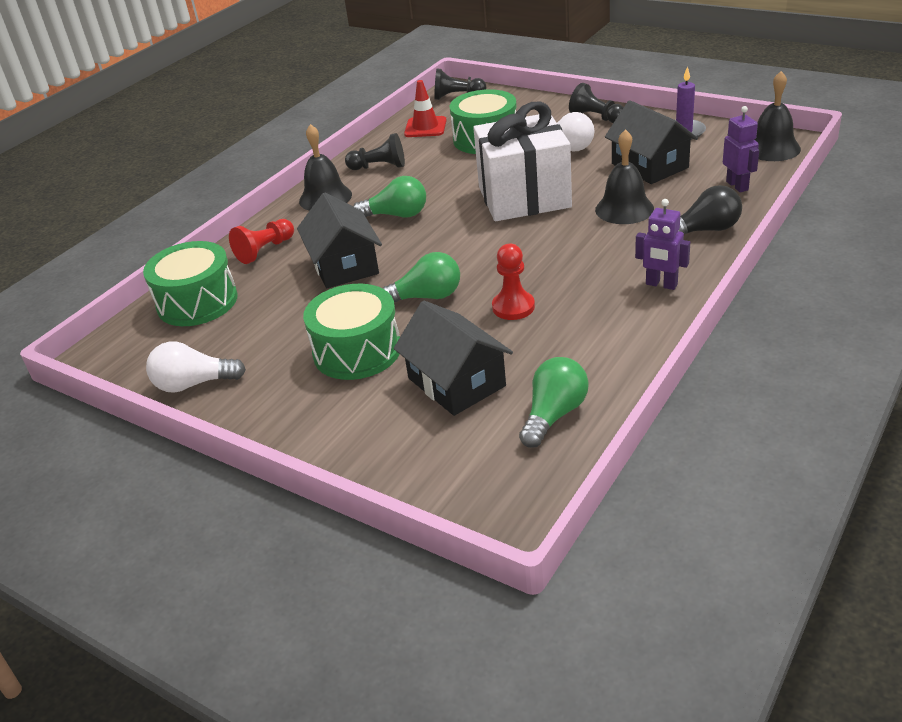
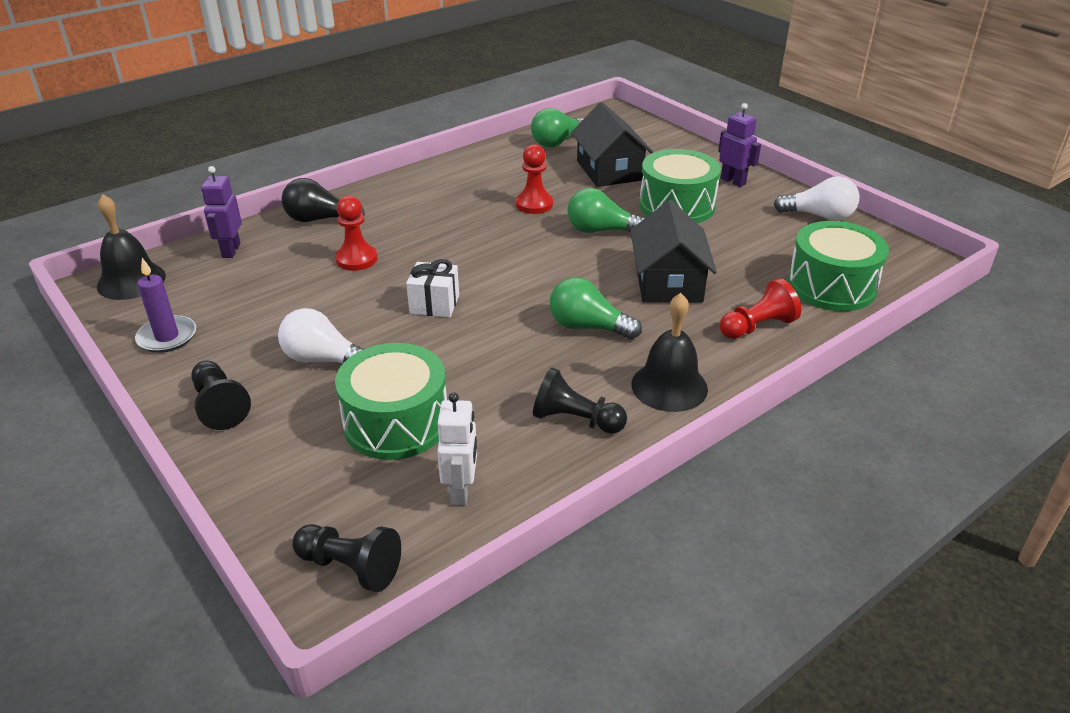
camera: 165 degrees left, 0 degrees up
red traffic cone [404,80,447,137] -> white robot [437,392,477,506]
white gift [473,102,572,221] -> white gift [406,259,459,318], size x0.44
black bell [595,129,654,224] -> red pawn [335,196,377,271]
black house [605,100,698,184] -> none
purple robot [635,199,690,290] -> purple robot moved to [718,103,761,187]

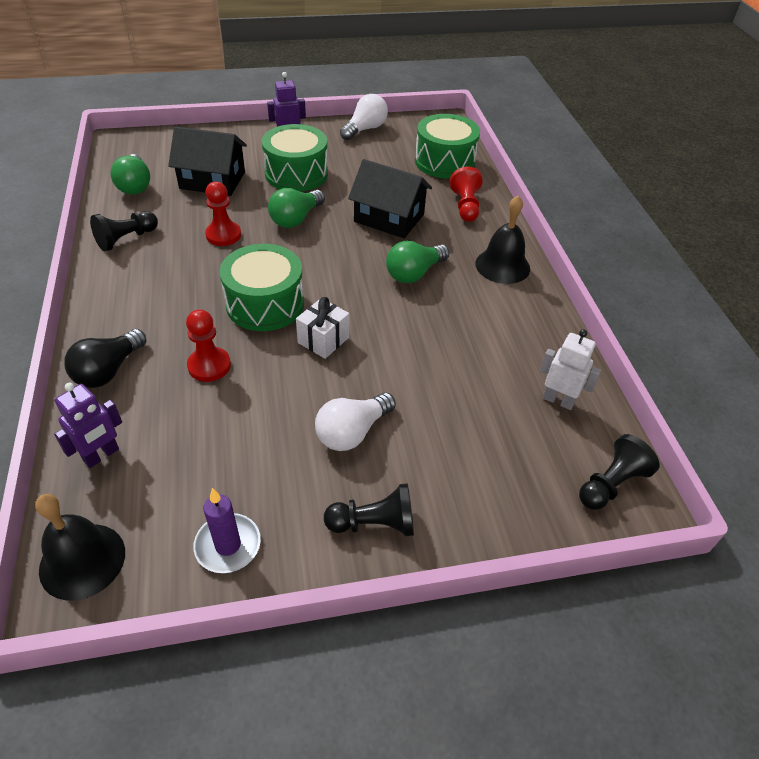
camera: 65 degrees left, 10 degrees up
purple robot [201,166,242,258] -> purple robot turned 75 degrees counterclockwise [54,383,122,468]
green drum [335,343,447,460] -> green drum moved to [220,244,304,331]
black pawn [533,368,627,434] -> black pawn moved to [90,211,158,251]

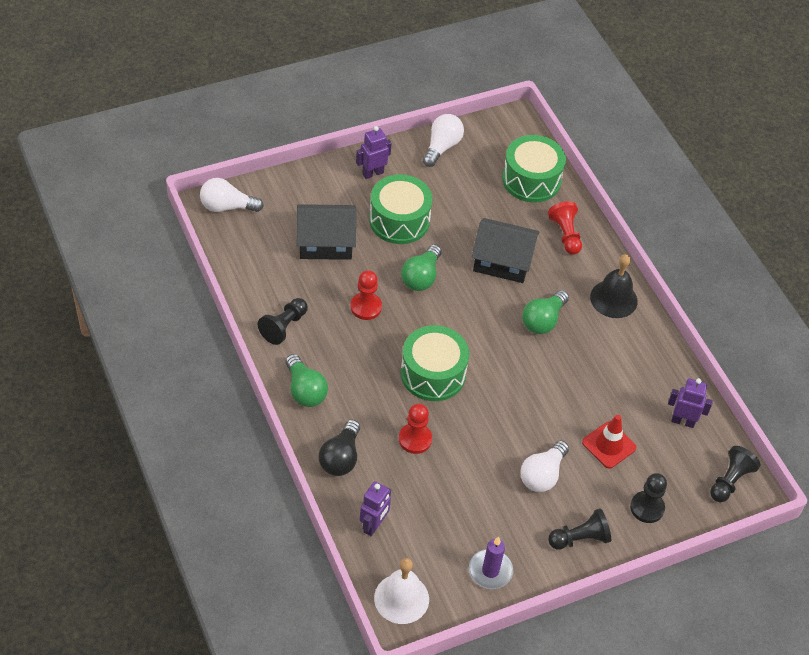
camera: 15 degrees left, 5 degrees up
black bell [35,494,125,601] -> white bell [374,558,429,624]
green light bulb [110,154,150,194] -> green light bulb moved to [286,354,328,407]
white gift [296,297,349,359] -> none
white robot [540,329,601,410] -> purple robot [668,378,713,428]
none -> white light bulb [200,178,264,212]
none -> red traffic cone [582,415,637,469]
none -> black pawn [630,473,667,523]

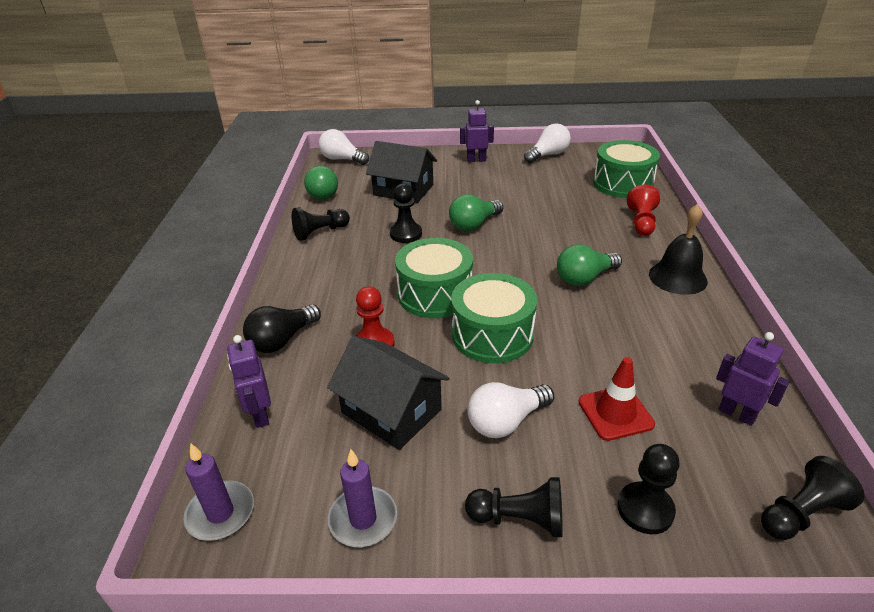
camera: 30 degrees right, 15 degrees down
green light bulb [286,354,328,407] -> green light bulb moved to [304,166,338,200]
red pawn [350,270,382,320] -> black pawn [390,183,422,243]
purple robot [360,481,391,536] -> purple robot turned 105 degrees clockwise [227,335,271,428]
green drum [369,174,433,244] -> green drum moved to [451,273,537,363]
white bell [374,558,429,624] -> purple candle [183,444,254,541]
black house [472,218,539,283] -> black house moved to [327,336,450,450]

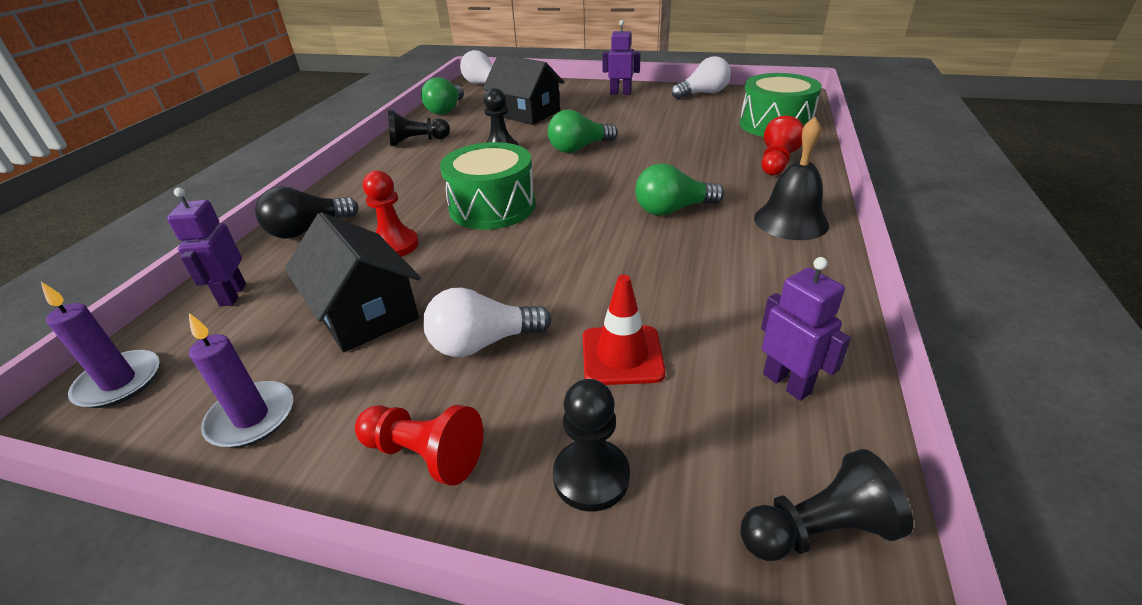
camera: 15 degrees right, 0 degrees up
green drum [451,273,537,363] -> none
black pawn [465,477,563,537] -> red pawn [355,405,483,486]

